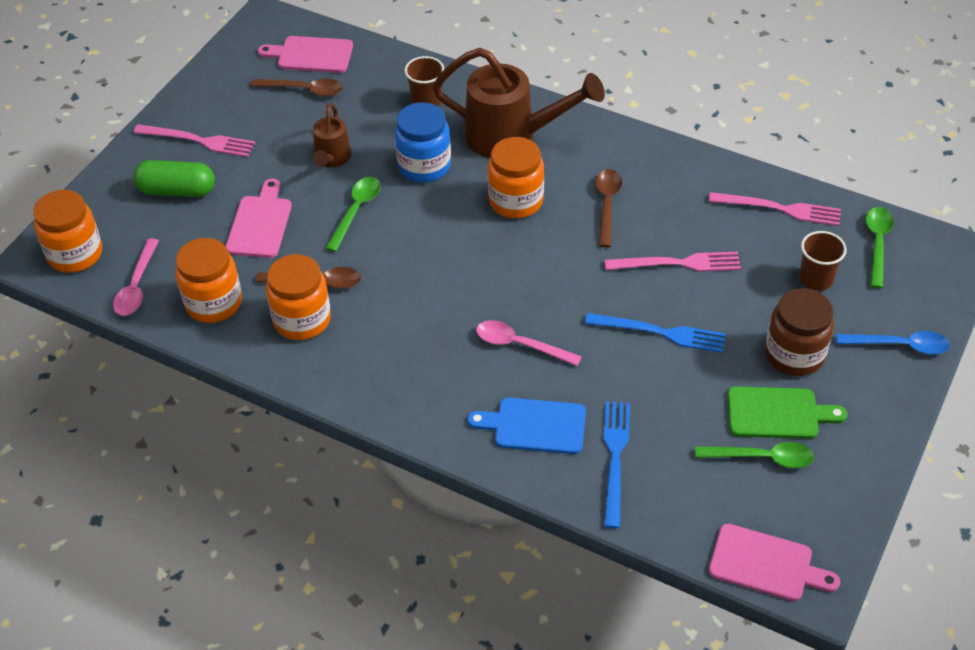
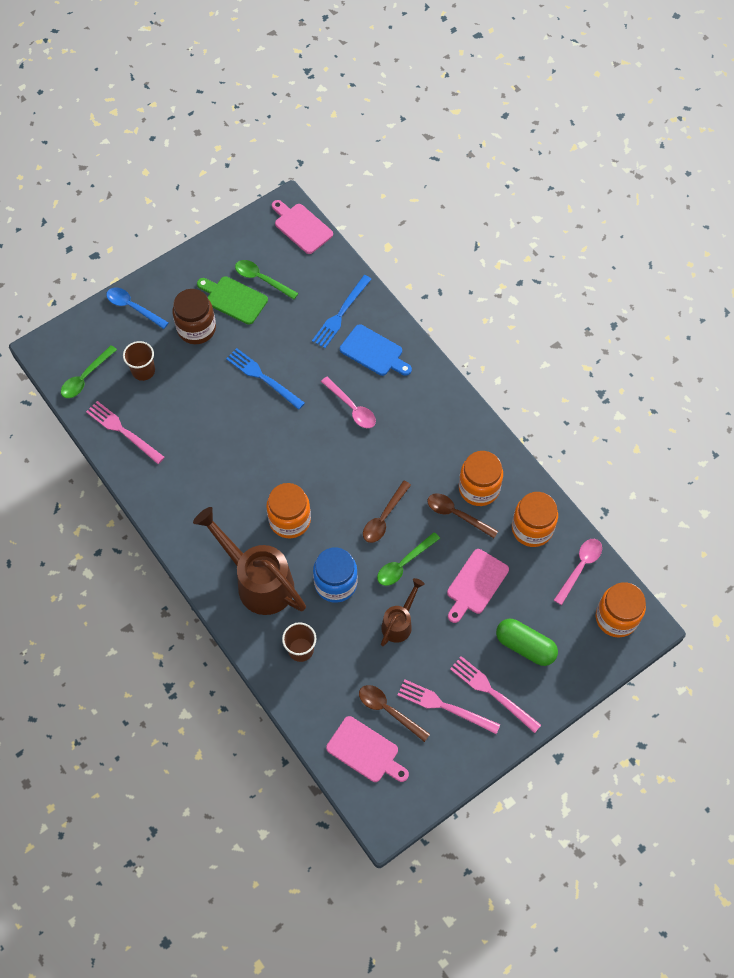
camera: 155 degrees left, 15 degrees up
brown spoon [595,169,622,247] -> brown spoon moved to [363,480,411,543]
pink fork [605,252,741,272] -> pink fork moved to [398,679,500,734]

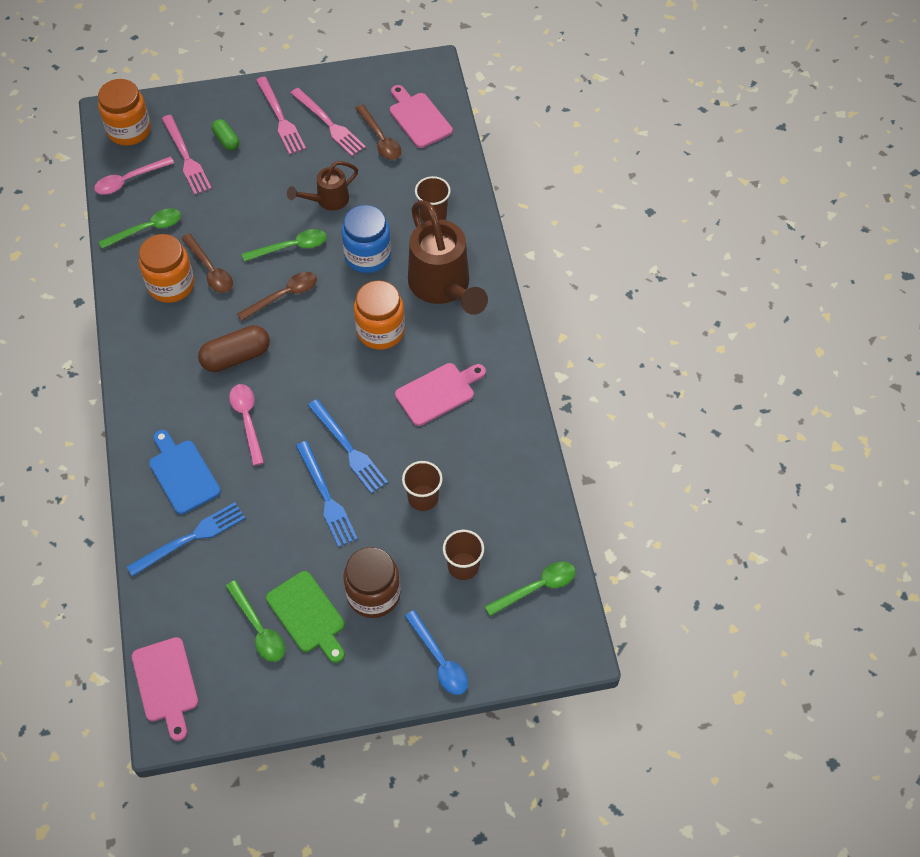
camera: 155 degrees left, 5 degrees down
pink fork [86,401,165,464] -> pink fork moved to [162,115,212,195]
pink cutting board [447,549,509,623] -> pink cutting board moved to [395,363,486,426]
green capsule [496,619,558,666] -> green capsule [212,119,239,151], size x0.59
orange jar [512,492,558,547] -> green spoon [99,208,181,249]
none -> brown capsule [198,325,270,372]
none -> blue fork [308,399,388,493]
none -> brown cup [402,461,443,511]

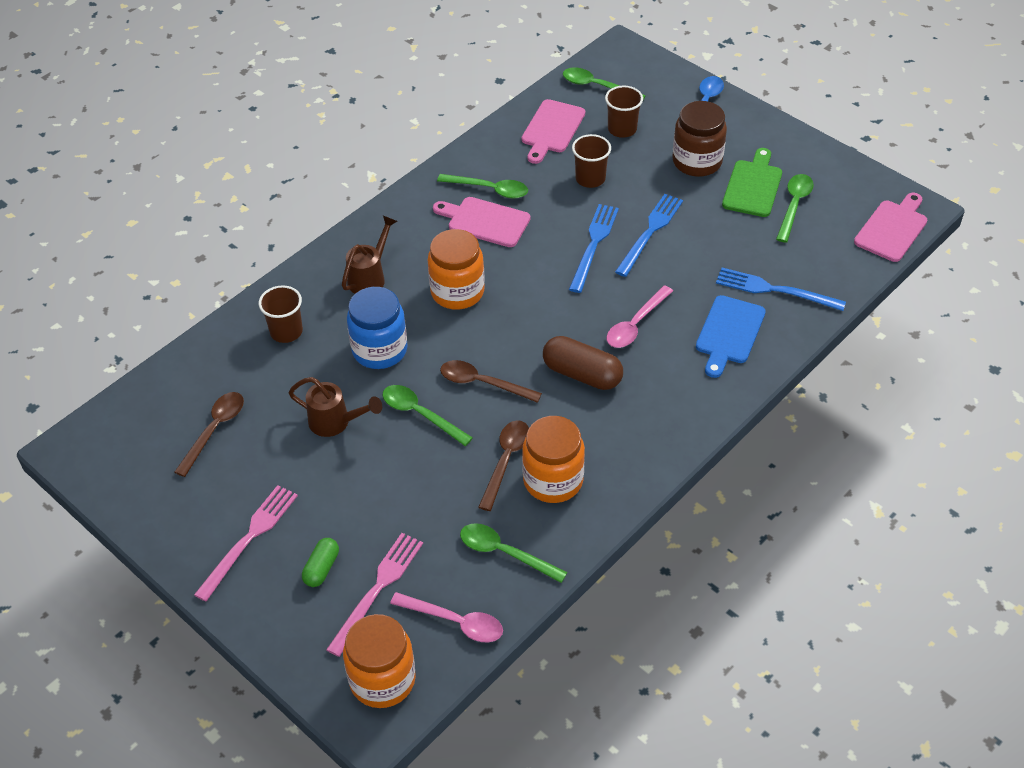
camera: 125 degrees left, 10 degrees down
pink fork [291,88,366,156] -> none
pink cutting board [390,85,453,148] -> pink cutting board moved to [522,99,585,164]
brown watering can [408,200,488,315] -> brown watering can [342,216,397,294], size x0.53
none -> green spoon [437,174,528,199]

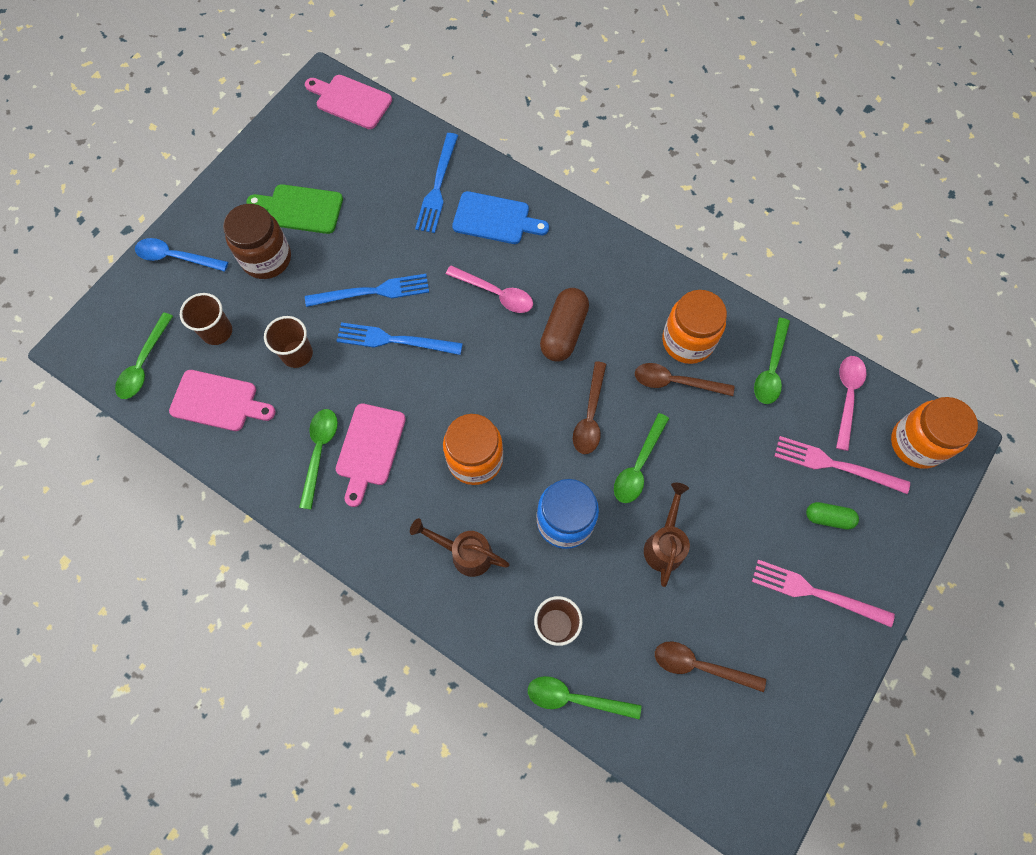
camera: 100 degrees left, 20 degrees up
blue fork [615,194,683,277] -> blue fork turned 150 degrees clockwise [305,274,429,307]
green spoon [776,174,814,243] -> green spoon moved to [528,676,641,719]

